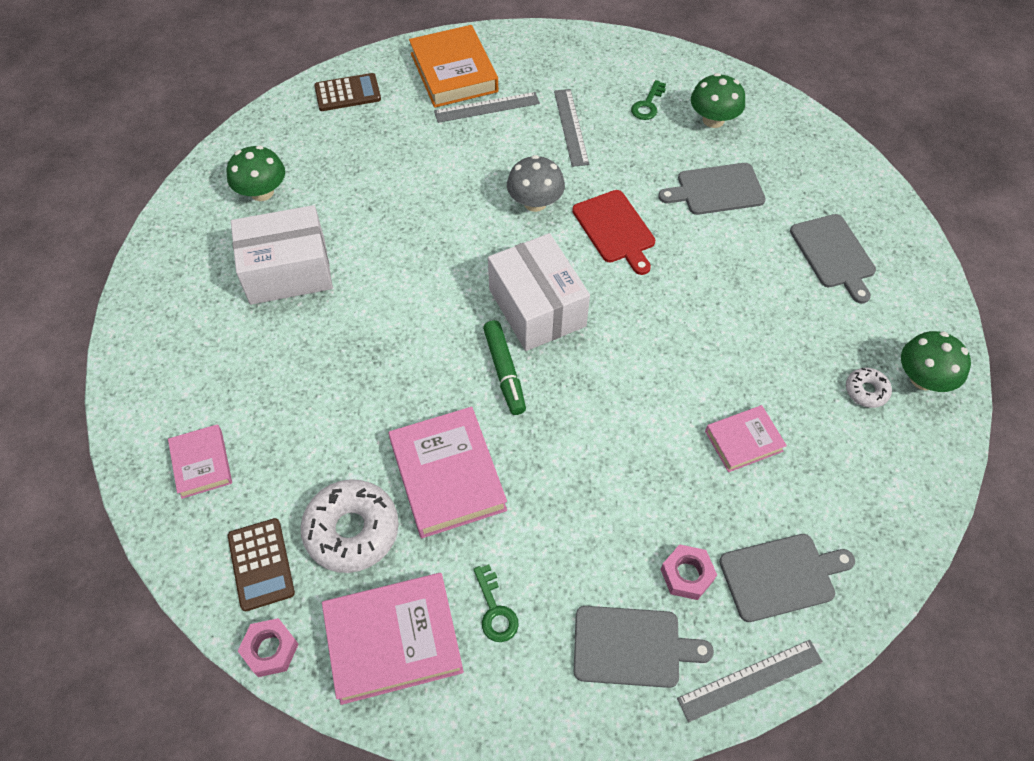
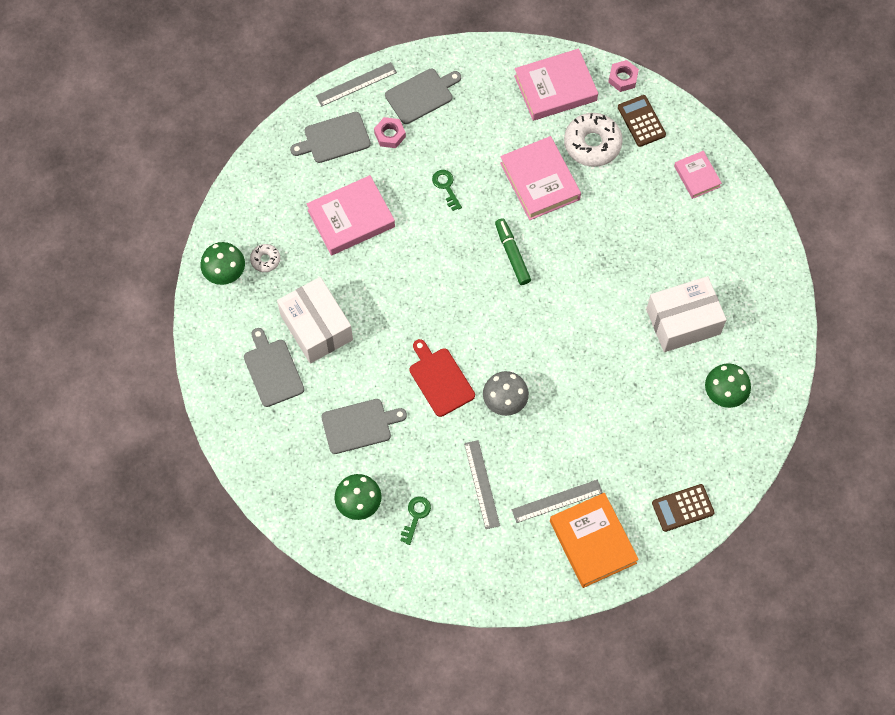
camera: 175 degrees right, 10 degrees up
green key [473,564,519,642] -> green key moved to [432,170,462,211]
white box [488,233,590,351] -> white box moved to [277,277,353,364]
grey cutting board [574,606,714,688] -> grey cutting board turned 150 degrees clockwise [385,69,461,124]
pink book [705,405,787,472] -> pink book [307,175,395,255], size x1.74

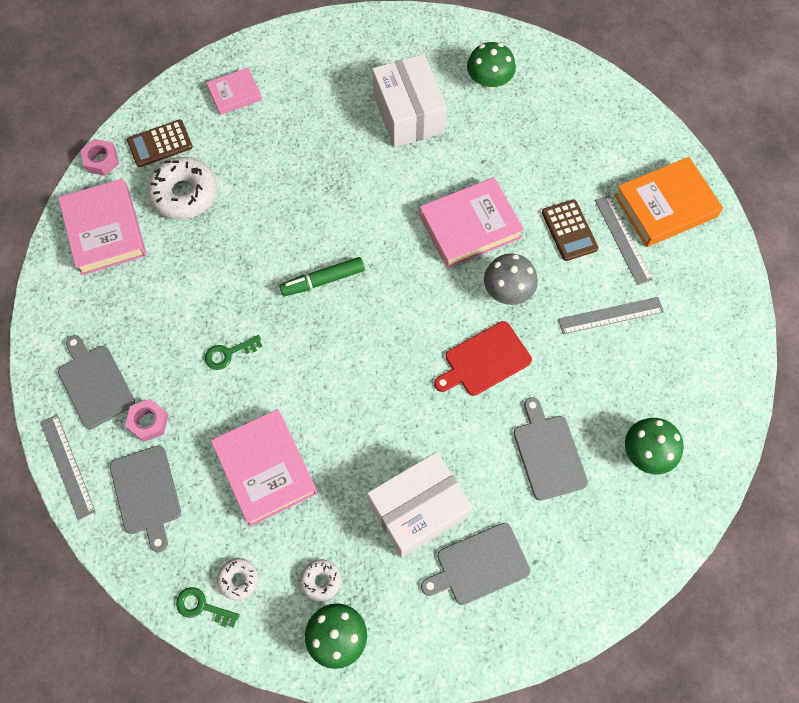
camera: 90 degrees left, 0 degrees up
green key [400,497,431,545] -> green key moved to [176,587,240,628]
pink book [500,136,581,220] -> pink book moved to [419,177,524,268]
brown calculator [652,484,715,532] -> brown calculator moved to [542,199,599,261]
none -> white donut [217,558,258,600]

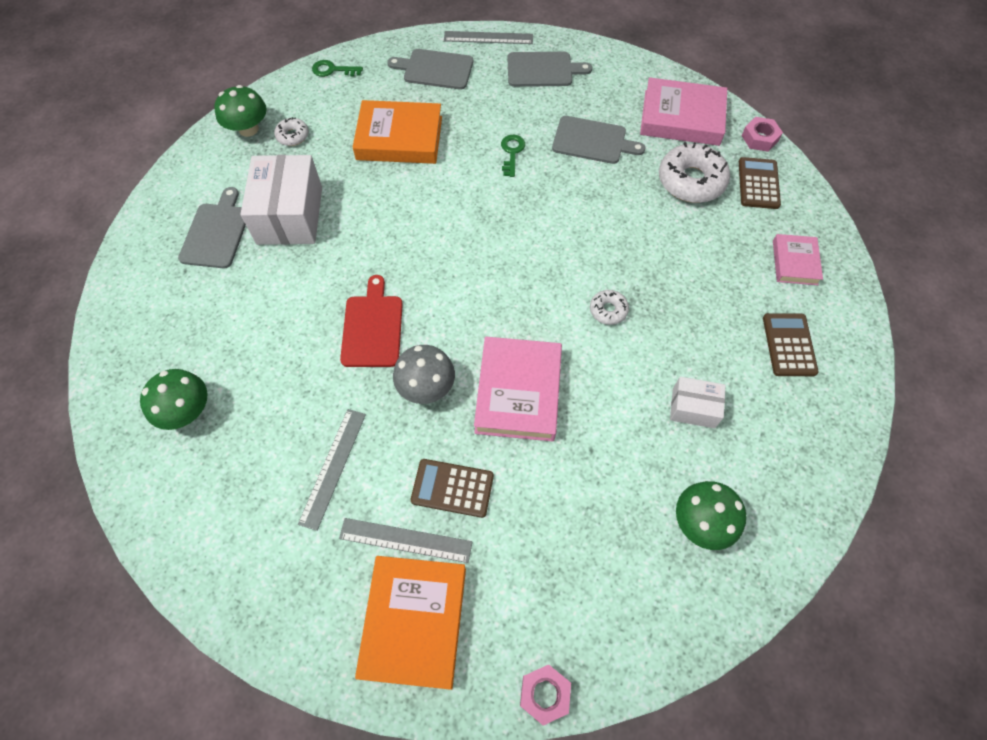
camera: 120 degrees right, 5 degrees down
pink nut [125,399,168,442] -> pink nut moved to [520,664,571,726]
green key [176,587,240,628] -> green key turned 135 degrees counterclockwise [312,60,363,77]
pink book [211,409,318,527] -> orange book [352,100,442,164]
white donut [217,558,258,600] -> white donut moved to [590,290,629,325]
green marker [279,257,365,296] -> none
white box [372,54,447,148] -> white box [670,377,726,428], size x0.53
grey cutting board [513,397,588,501] -> grey cutting board moved to [552,116,645,164]
none -> brown calculator [763,313,819,376]

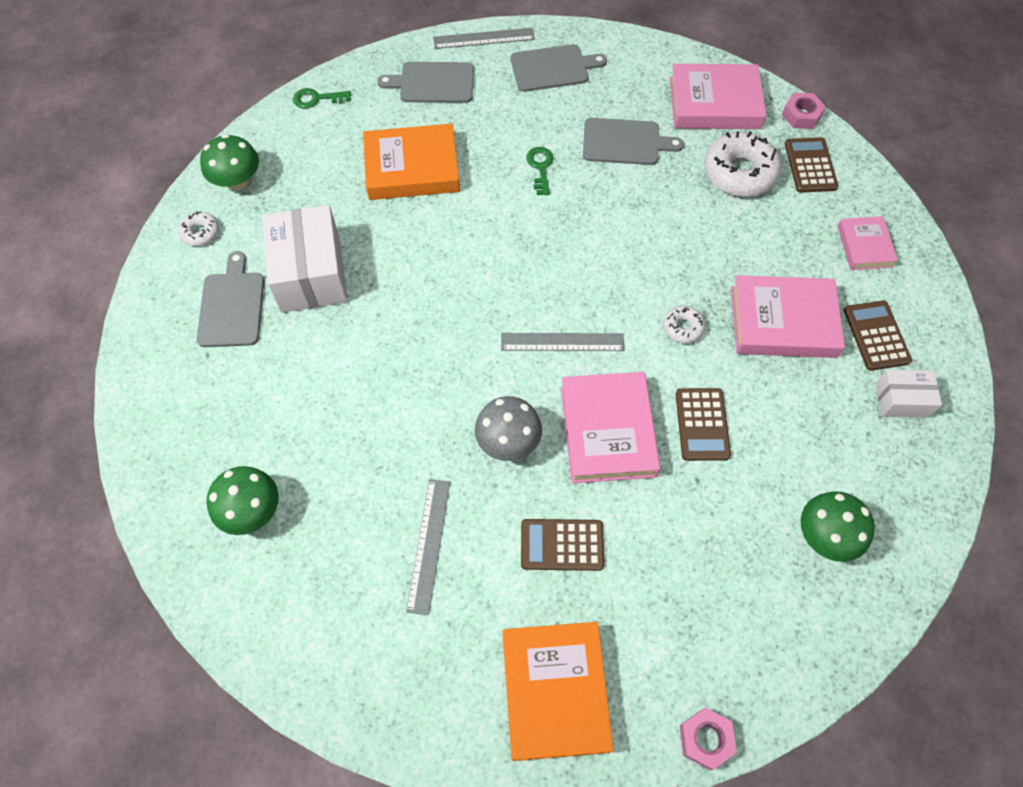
camera: 10 degrees left, 0 degrees up
white donut [274,117,309,146] -> white donut moved to [178,211,219,246]
grey ruler [339,518,472,563] -> grey ruler moved to [501,333,624,351]
red cutting board [340,275,403,367] -> none
white box [670,377,726,428] -> white box moved to [875,370,942,418]
none -> brown calculator [676,388,731,461]
none -> pink book [731,275,845,358]

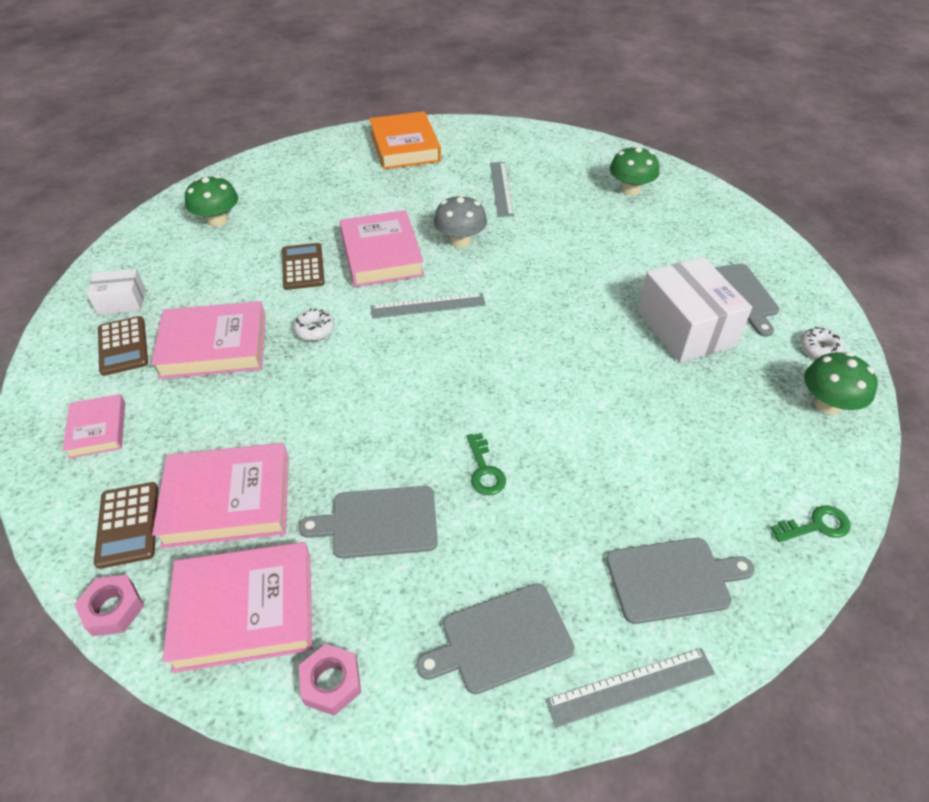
camera: 170 degrees right, 15 degrees down
orange book [363,124,460,200] -> none
brown calculator [521,519,604,571] -> none
pink nut [680,708,737,770] -> pink nut moved to [299,644,361,716]
white donut [704,131,781,197] -> pink book [152,443,289,548]

